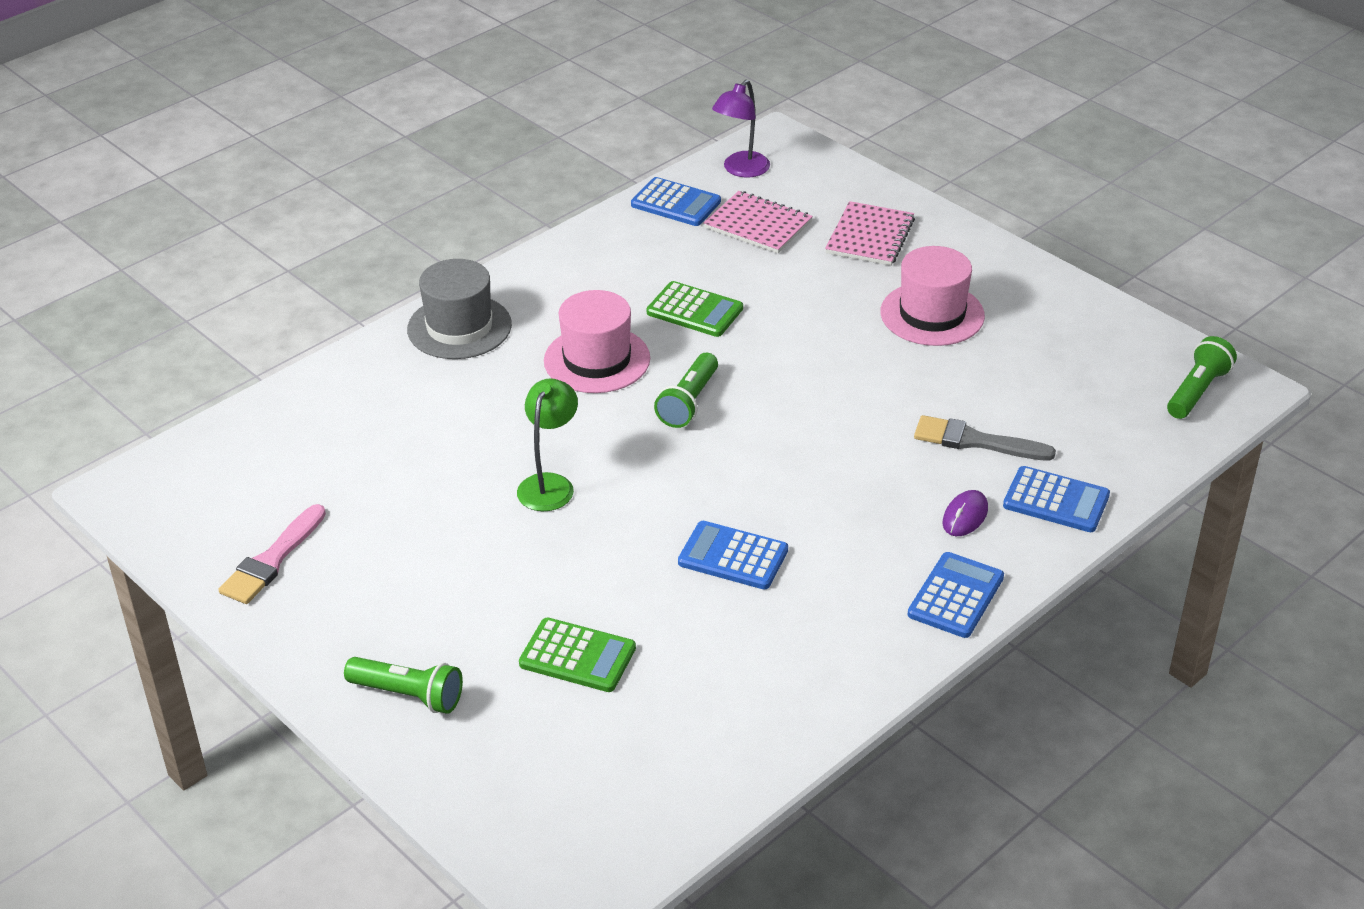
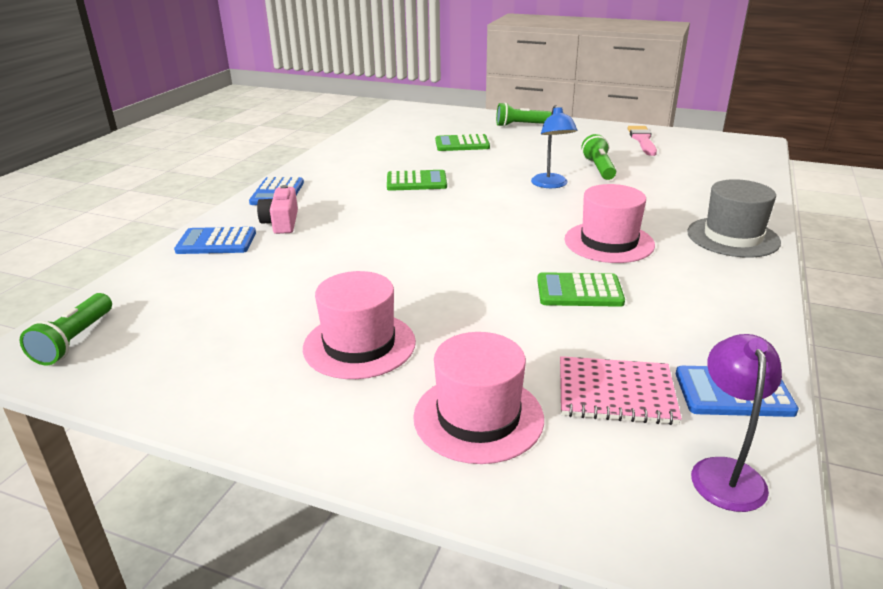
camera: 155 degrees right, 10 degrees down
green lamp [517,378,578,511] -> blue lamp [531,105,578,188]
green flashlight [654,353,718,428] -> green flashlight moved to [582,134,616,180]
blue calculator [678,521,788,589] -> green calculator [387,170,447,191]
pink notebook [825,201,915,266] -> pink hat [413,332,544,464]
grey brush [914,415,1056,461] -> none
purple mouse [943,490,988,536] -> pink camera [257,185,298,234]

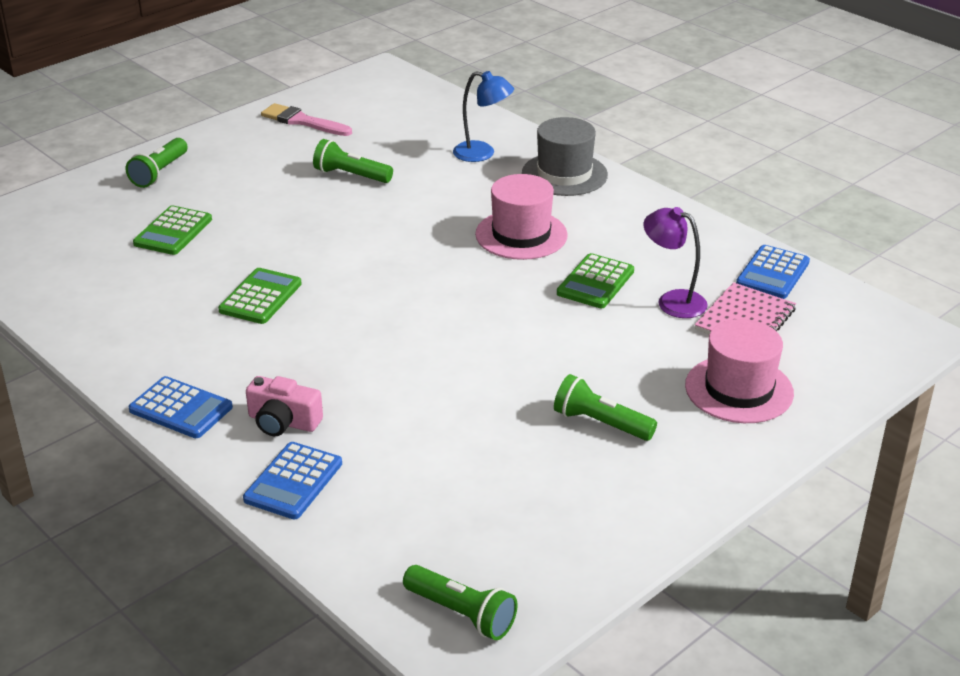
camera: 65 degrees left, 5 degrees up
pink hat [303,271,416,379] -> green flashlight [554,374,657,441]
blue lamp [531,105,578,188] -> blue lamp moved to [453,71,514,162]
purple lamp [691,334,782,512] -> purple lamp moved to [644,207,708,318]

